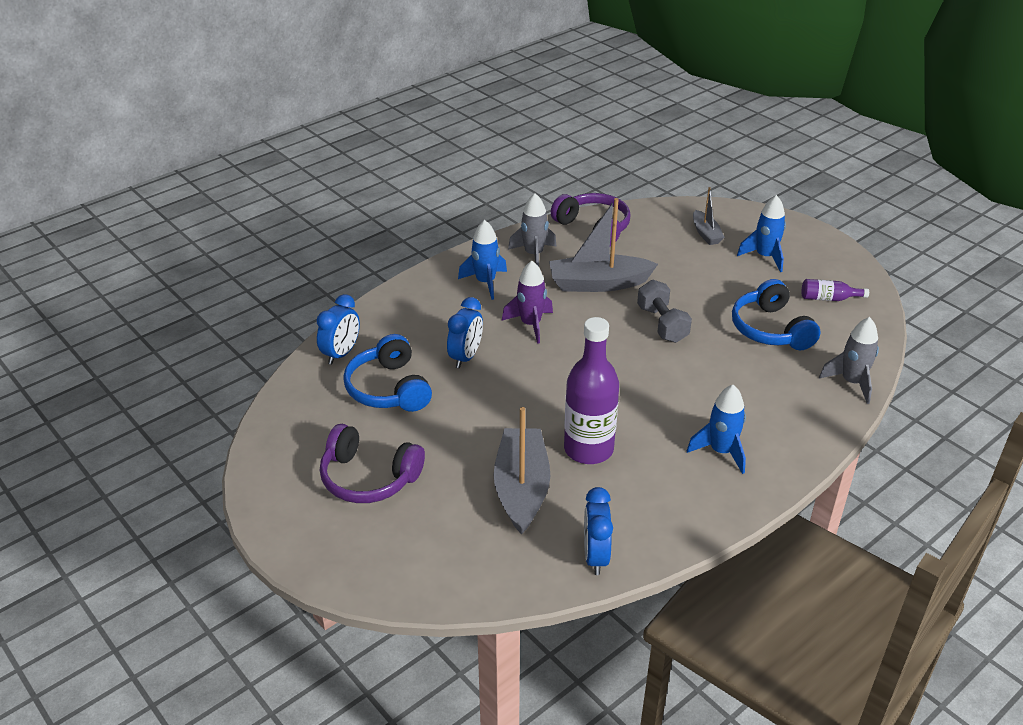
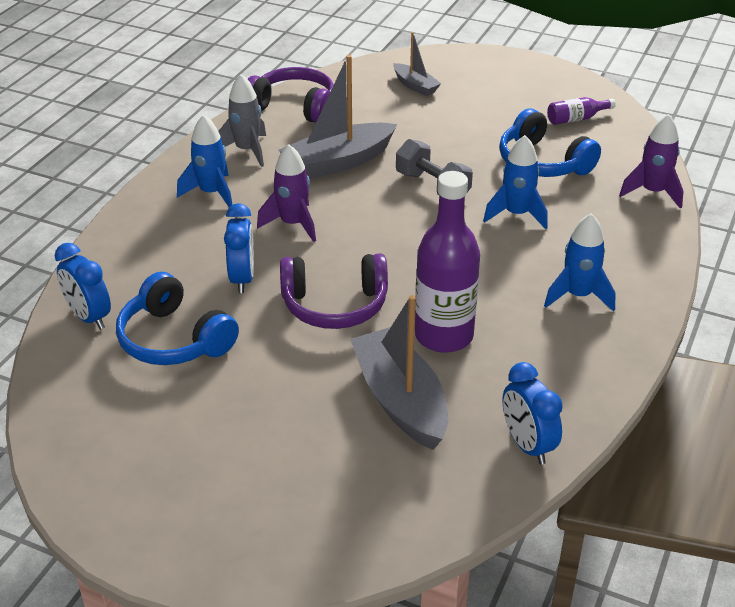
camera: 25 degrees left, 0 degrees up
blue clock [317,294,360,365] -> blue clock turned 135 degrees clockwise [55,243,111,330]
purple headphones [320,424,425,503] -> purple headphones moved to [280,253,388,329]
blue rocket [737,195,786,272] -> blue rocket moved to [483,135,548,229]
grey rocket [819,317,879,404] -> purple rocket [619,114,684,209]

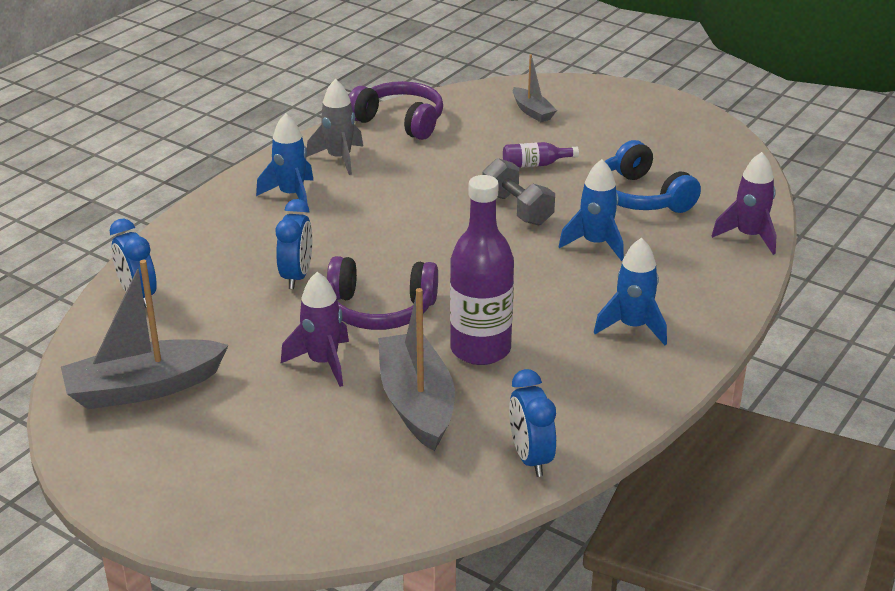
camera: 10 degrees right, 5 degrees down
blue headphones [116,272,239,365] -> none
purple rocket [257,145,316,242] -> purple rocket moved to [281,272,349,387]
grey boat [279,55,397,179] -> grey boat moved to [61,260,229,409]
purple bottle [547,97,616,125] -> purple bottle moved to [503,142,579,168]

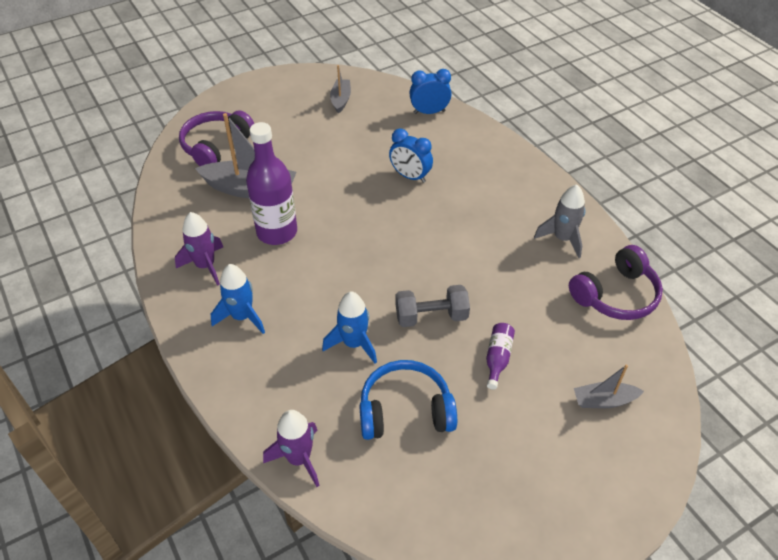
camera: 115 degrees right, 15 degrees up
grey boat [61,260,229,409] -> grey boat [330,65,351,114], size x0.54
blue rocket [256,113,313,205] -> none
purple rocket [281,272,349,387] -> purple rocket moved to [175,212,223,286]
purple headphones [327,256,438,330] -> purple headphones moved to [179,110,254,166]
blue clock [509,369,556,477] -> none

